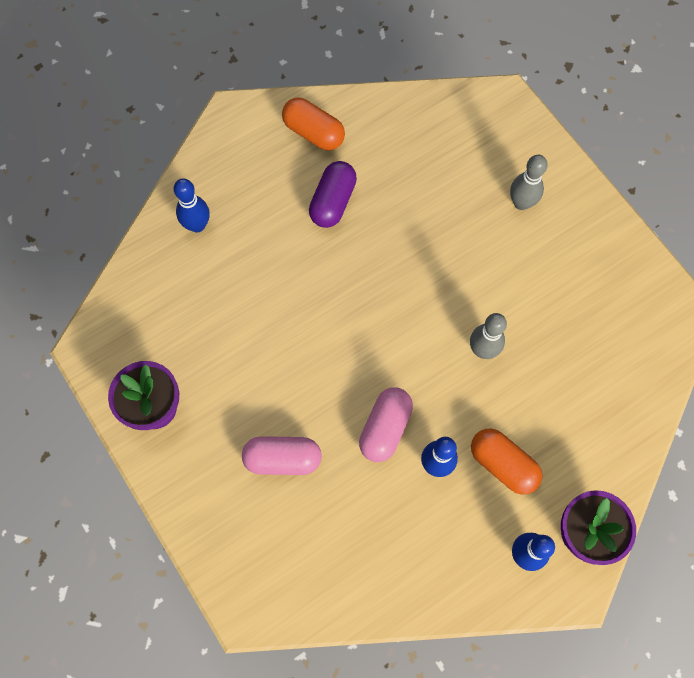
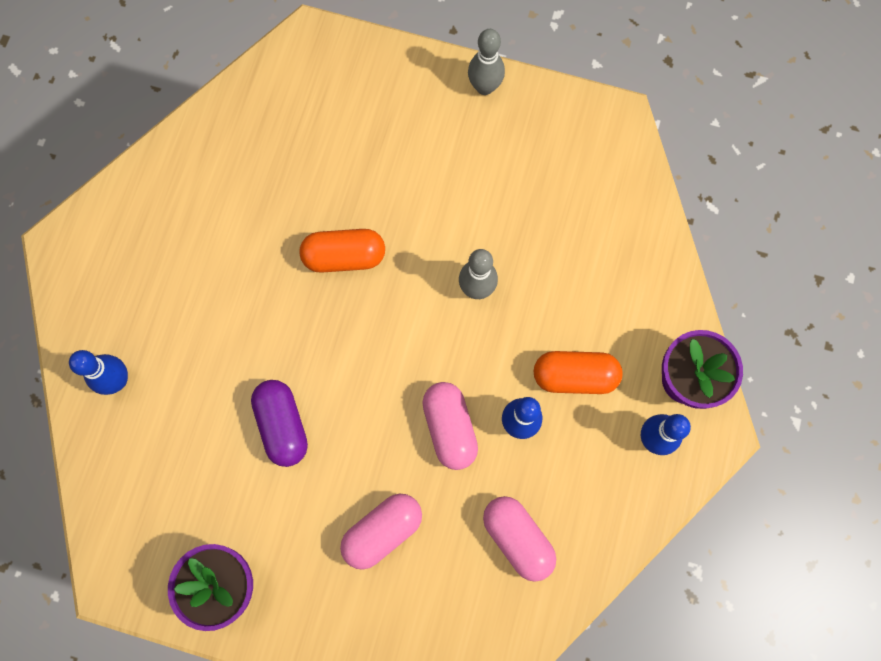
camera: 40 degrees left, 5 degrees up
orange capsule [282,98,345,151] -> orange capsule moved to [300,229,385,273]
purple capsule [309,161,357,228] -> purple capsule moved to [251,380,308,467]
grey bowling pin [510,155,548,210] -> grey bowling pin moved to [468,29,505,95]
none -> pink capsule [483,496,556,582]

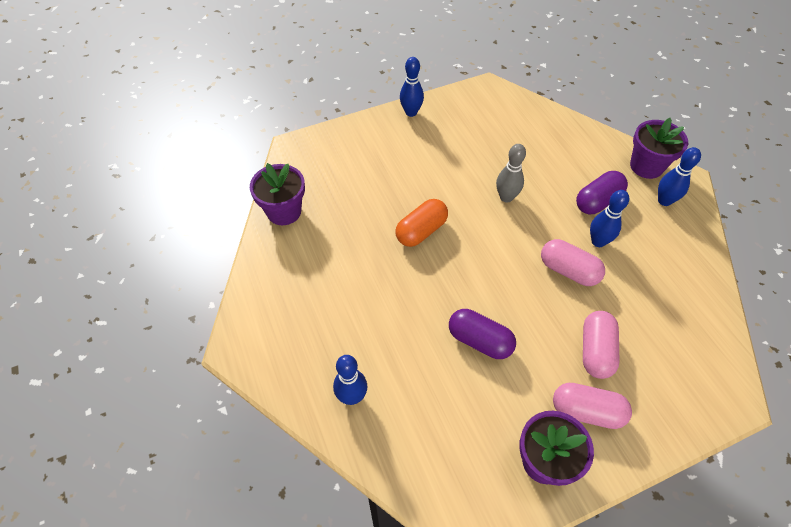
camera: 40 degrees left, 20 degrees down
grey bowling pin [468,29,505,95] -> blue bowling pin [400,57,424,117]
pink capsule [483,496,556,582] -> pink capsule moved to [553,383,632,429]
orange capsule [534,351,622,394] -> purple capsule [576,171,628,214]
none -> purple flower pot [250,163,305,225]

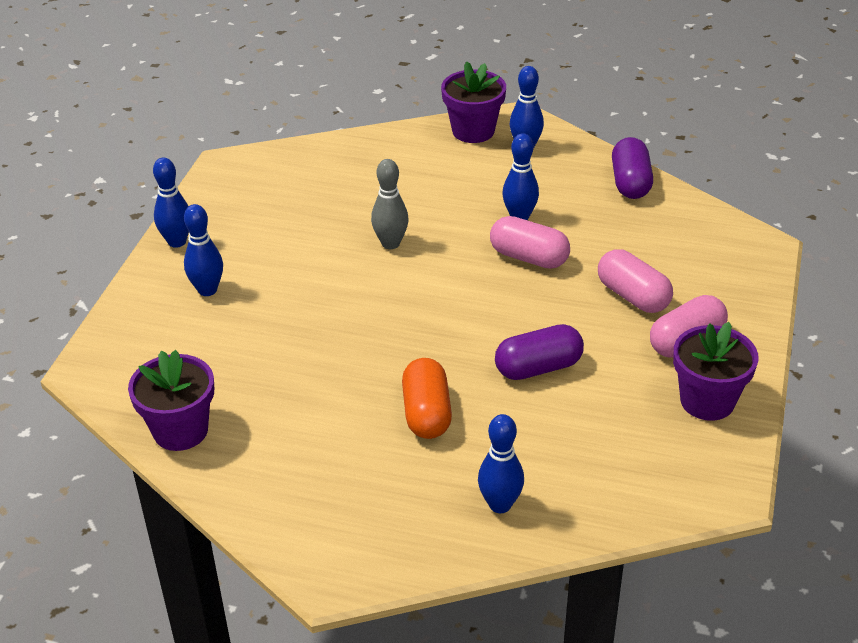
camera: 50 degrees left, 15 degrees down
orange capsule [396,199,448,247] -> orange capsule moved to [402,358,452,439]
pink capsule [541,239,605,286] -> pink capsule turned 45 degrees clockwise [490,216,570,269]
purple capsule [576,171,628,214] -> purple capsule moved to [612,137,653,199]
none -> blue bowling pin [184,204,223,296]

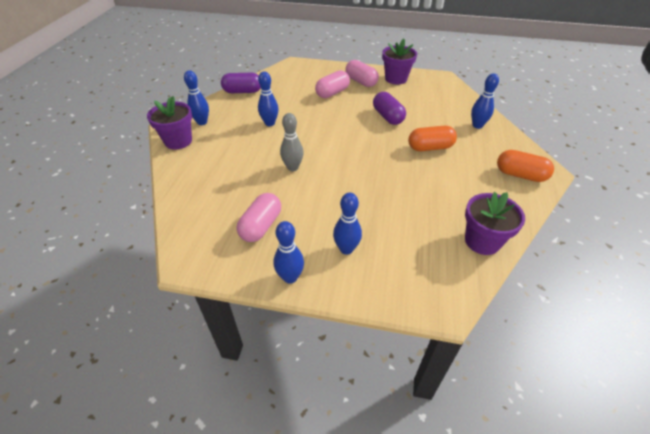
camera: 95 degrees left, 5 degrees up
pink capsule [490,216,570,269] -> pink capsule moved to [237,193,281,242]
none -> orange capsule [497,150,554,182]

